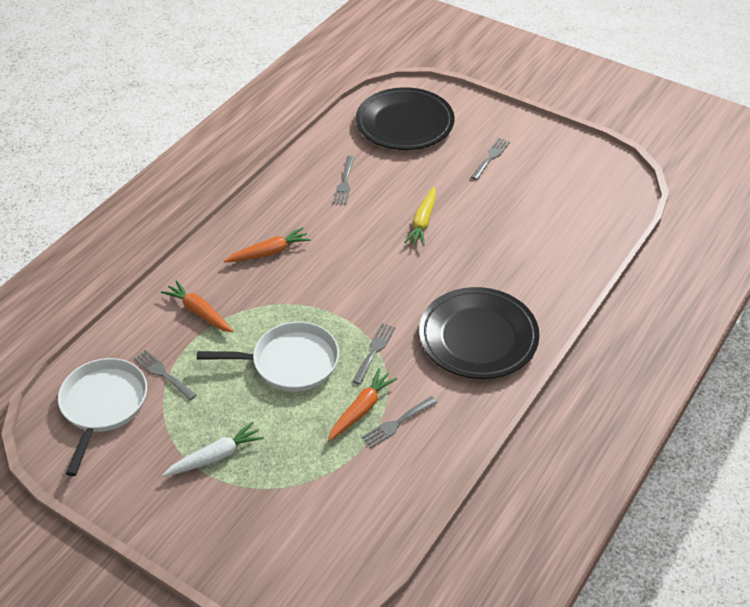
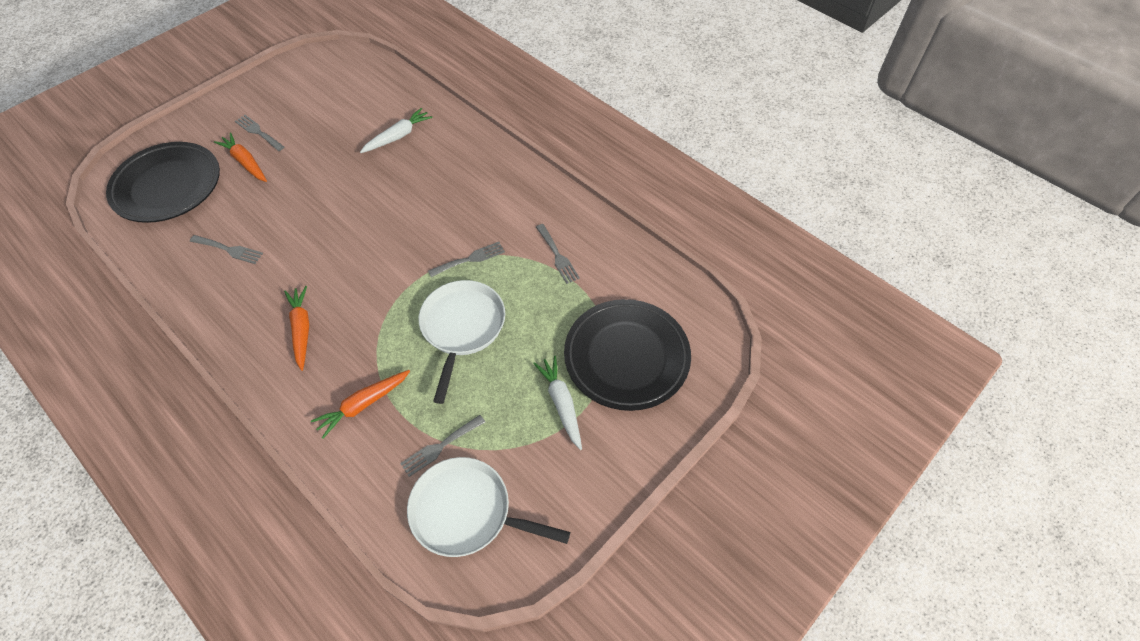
camera: 80 degrees left, 10 degrees up
orange carrot [328,368,398,441] -> orange carrot moved to [214,132,267,182]
grey fork [352,323,395,385] -> grey fork turned 120 degrees clockwise [428,242,505,277]
yellow carrot [404,186,436,247] -> none
black plate [419,287,539,379] -> black plate moved to [564,299,691,411]
none -> white carrot [360,108,433,153]

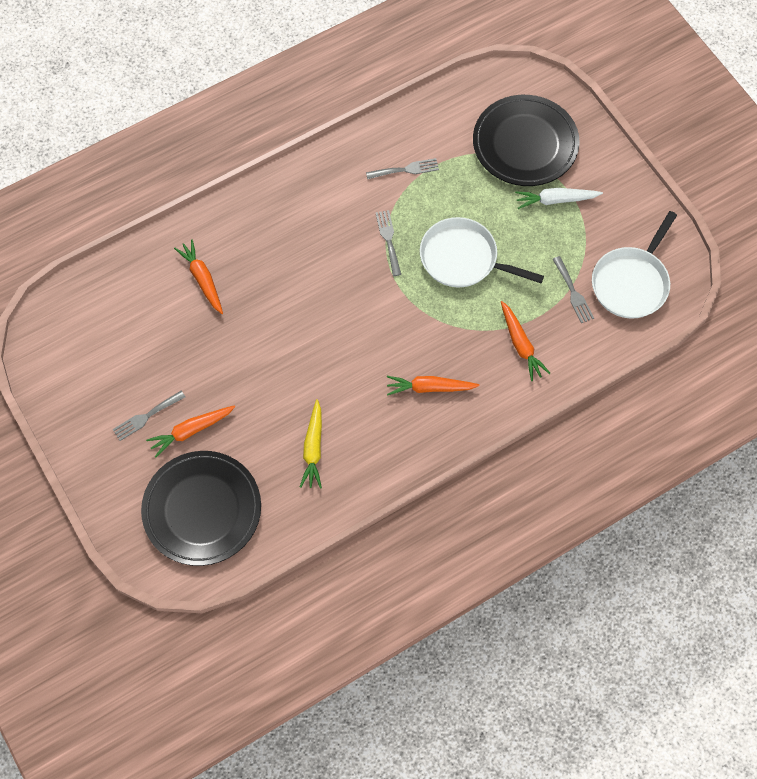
camera: 75 degrees left, 10 degrees up
grey fork [190,235,263,264] -> yellow carrot [300,399,322,489]
white carrot [360,108,433,153] -> orange carrot [174,239,223,314]

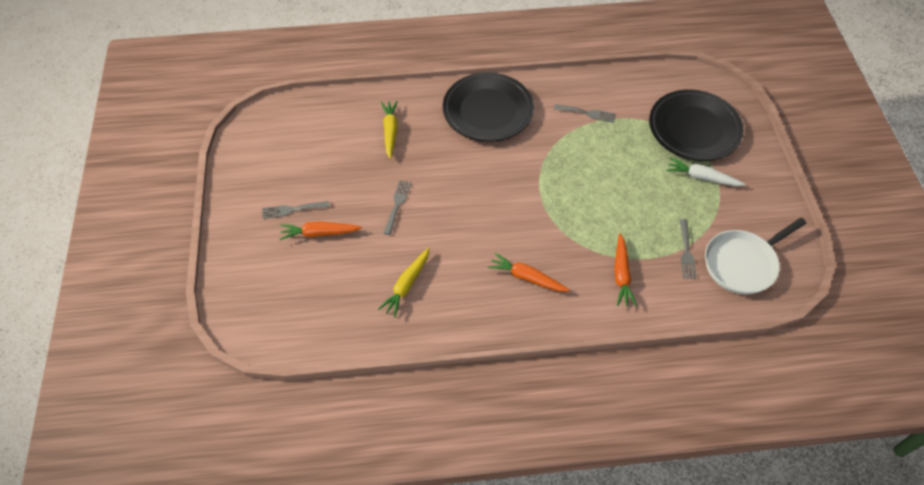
camera: 25 degrees right, 10 degrees down
black plate [141,451,261,566] -> black plate moved to [443,72,534,142]
orange carrot [174,239,223,314] -> yellow carrot [381,101,398,159]
grey fork [376,210,401,276] -> grey fork moved to [383,180,411,235]
white pan [420,217,544,288] -> none

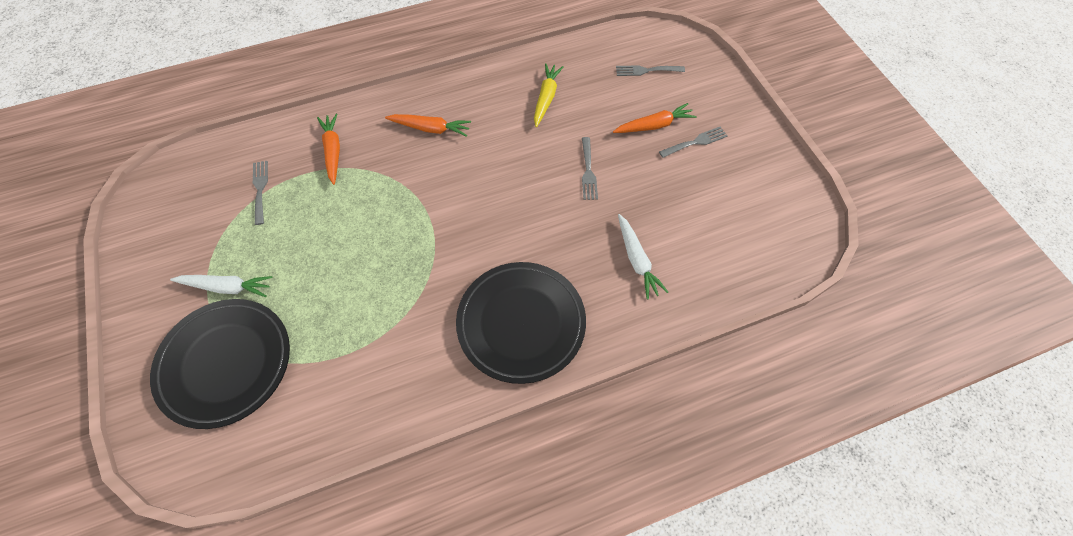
camera: 165 degrees right, 5 degrees up
yellow carrot [381,101,398,159] -> white carrot [618,214,668,299]
grey fork [554,104,616,123] -> grey fork moved to [616,65,685,76]
white pan [705,218,806,294] -> none

